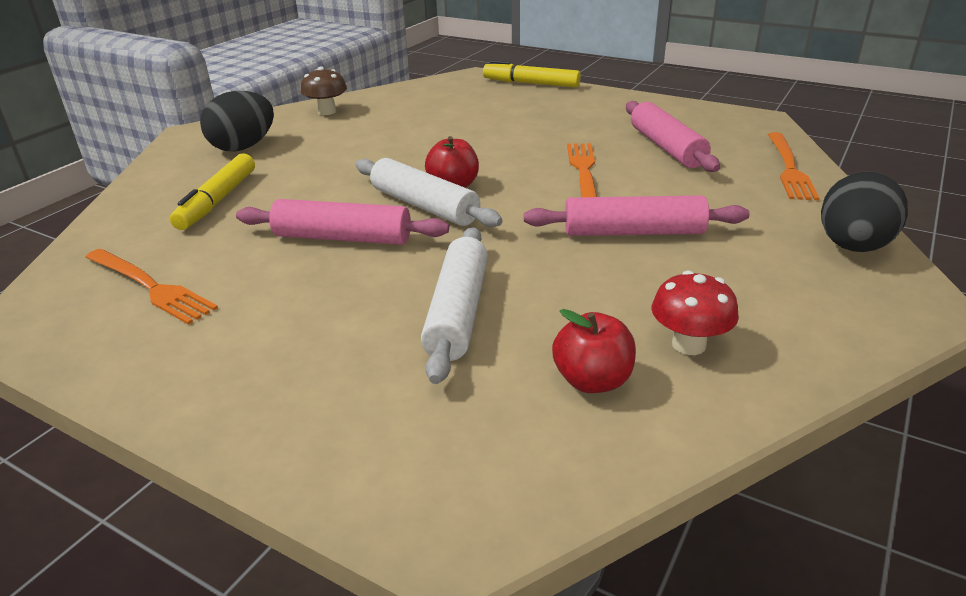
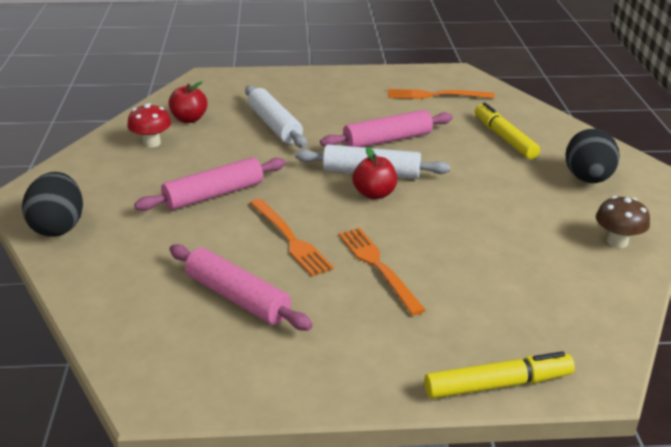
camera: 145 degrees right, 0 degrees up
orange fork [768,132,819,200] -> orange fork moved to [338,228,426,316]

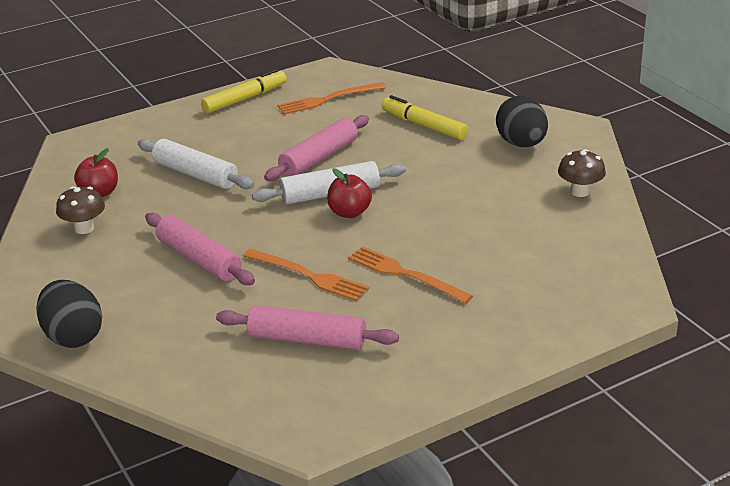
camera: 25 degrees left, 0 degrees up
red mushroom [127,103,171,148] -> brown mushroom [56,186,105,234]
pink rolling pin [134,157,286,211] -> pink rolling pin turned 75 degrees counterclockwise [145,213,255,285]
yellow marker [424,351,575,399] -> yellow marker moved to [201,69,287,113]

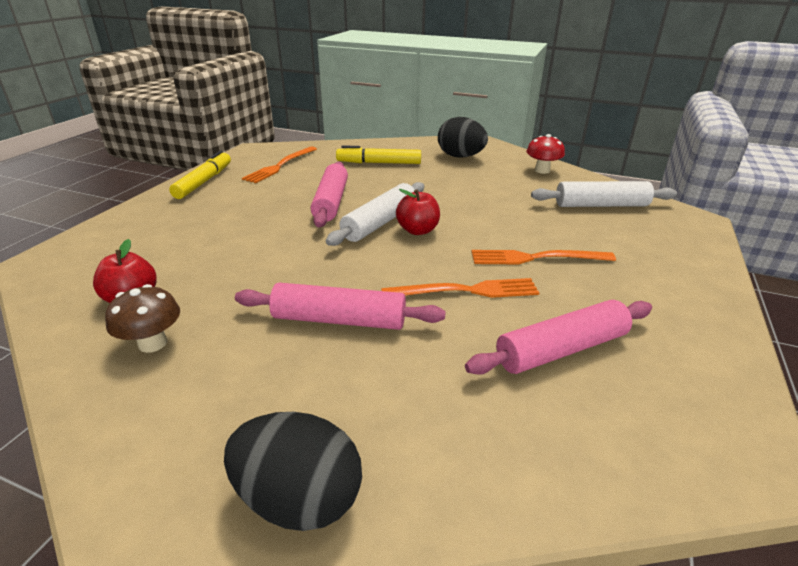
camera: 40 degrees left, 0 degrees up
white rolling pin [138,139,255,189] -> white rolling pin moved to [531,181,677,207]
brown mushroom [558,149,606,197] -> red mushroom [526,134,565,174]

